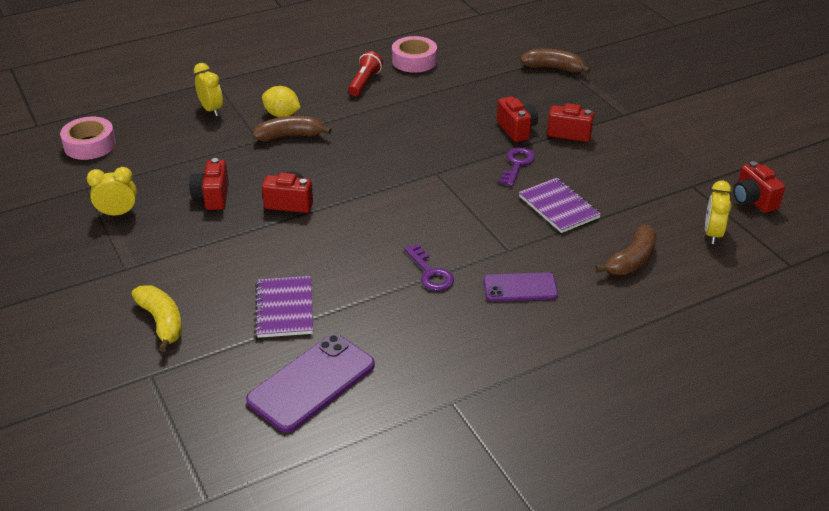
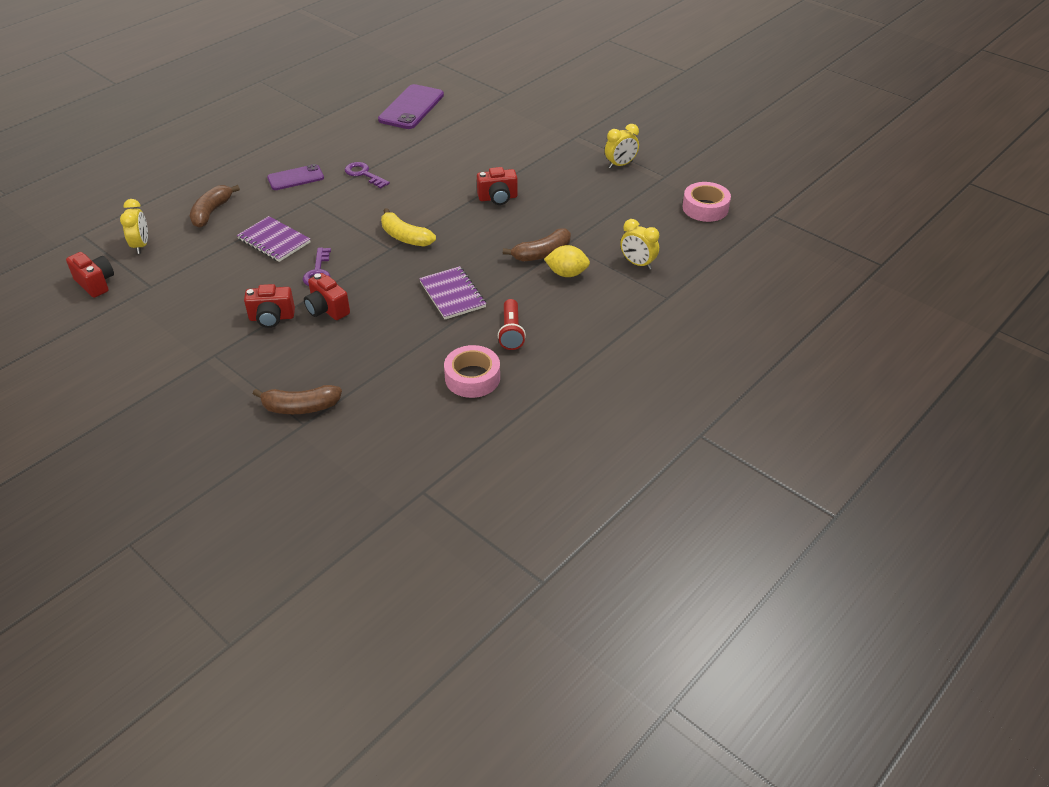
camera: 160 degrees right, 5 degrees up
yellow banana [132,286,182,352] -> yellow banana moved to [381,208,436,247]
red camera [189,158,229,210] -> none
purple notebook [255,276,313,338] -> purple notebook moved to [419,266,486,319]

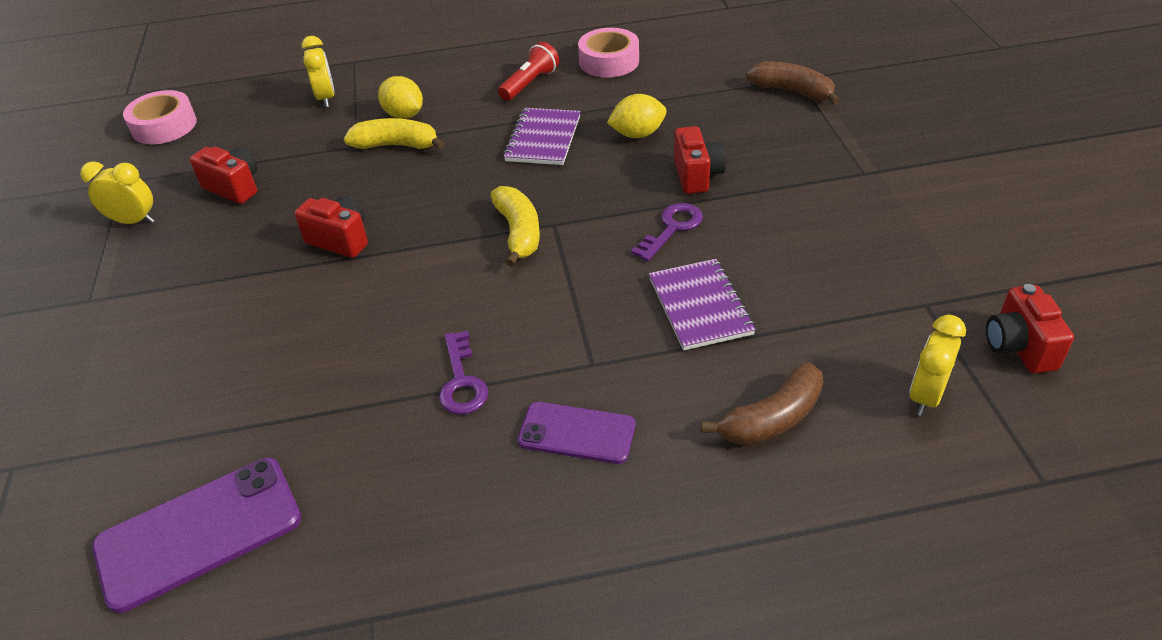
camera: 140 degrees left, 0 degrees up
red camera [244,284,295,328] -> red camera moved to [190,146,258,204]
brown banana [503,228,571,262] -> yellow banana [344,118,445,149]
none -> yellow lemon [607,94,667,138]

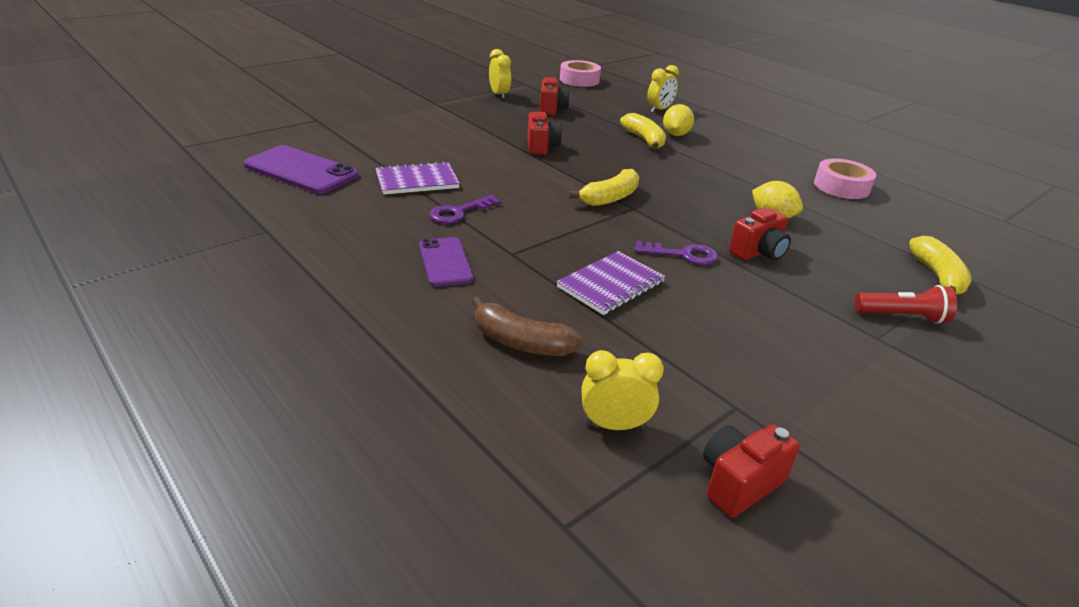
camera: 55 degrees right, 10 degrees down
red flashlight [498,42,559,101] -> red flashlight moved to [855,285,957,324]
purple notebook [503,108,581,165] -> purple notebook moved to [375,161,460,194]
brown banana [746,62,840,105] -> yellow banana [909,236,971,295]

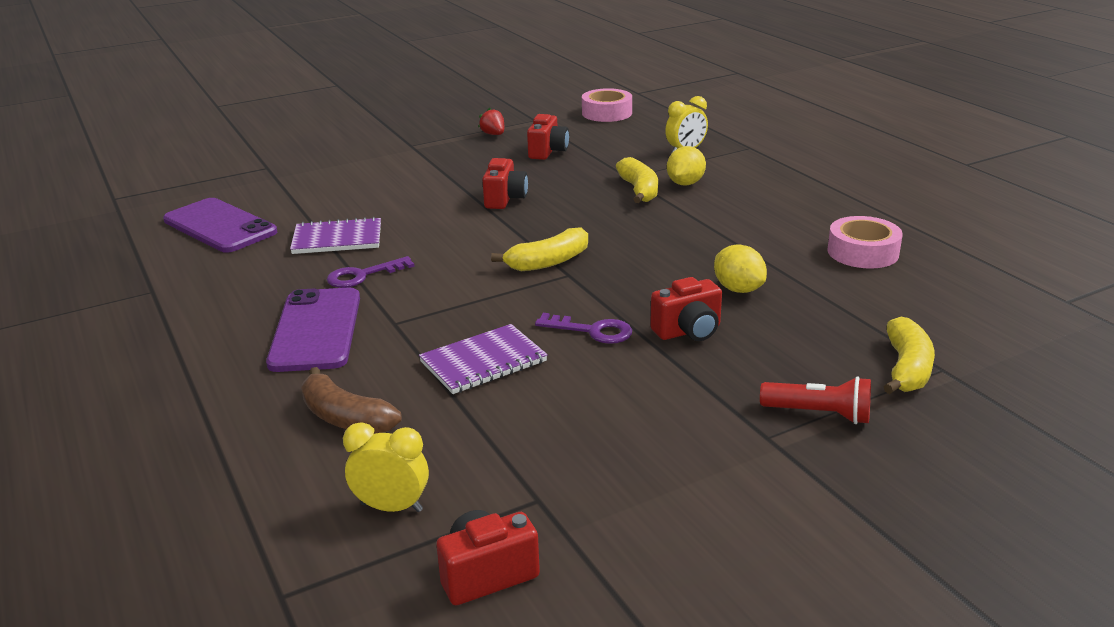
camera: 15 degrees right, 5 degrees down
purple phone [419,237,474,287] -> purple phone [266,288,360,372], size x1.59
yellow clock [489,49,511,99] -> red strawberry [478,108,504,135]

